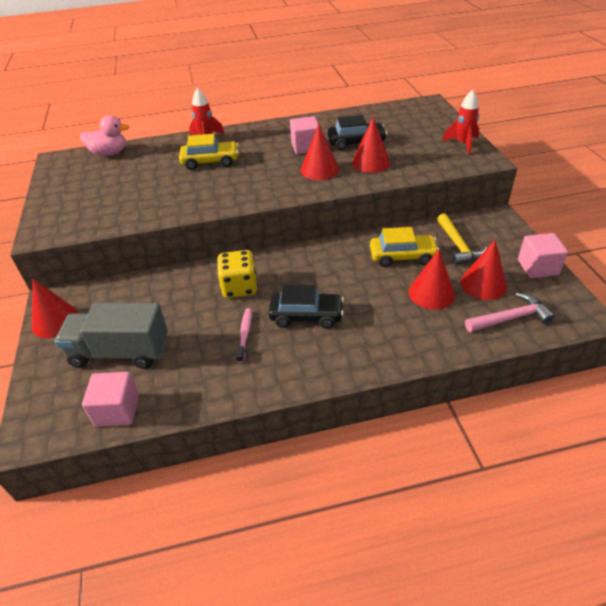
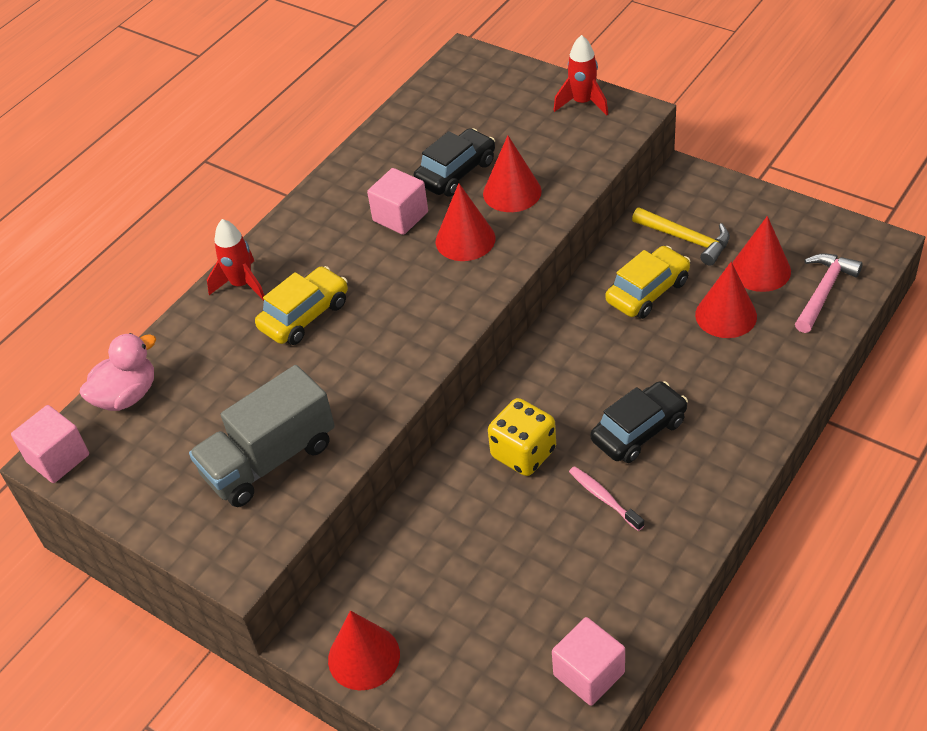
camera: 40 degrees left, 5 degrees up
grey truck [55,303,168,369] -> grey truck moved to [189,365,335,507]
pink cube [518,233,568,278] -> pink cube moved to [11,405,89,483]

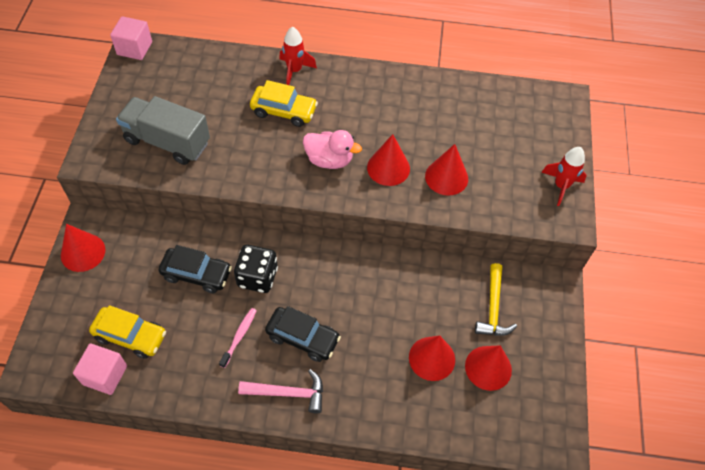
camera: 55 degrees right, 10 degrees up
pink duck [80,333,156,411] -> pink duck moved to [303,130,362,169]
pink cube [367,168,428,235] -> none
black car [413,128,495,196] -> black car moved to [158,245,232,293]
yellow dice [488,398,556,476] -> black dice [234,244,278,293]
yellow car [606,246,691,319] -> yellow car moved to [89,305,166,359]
pink hammer [795,253,863,333] -> pink hammer moved to [238,369,323,413]

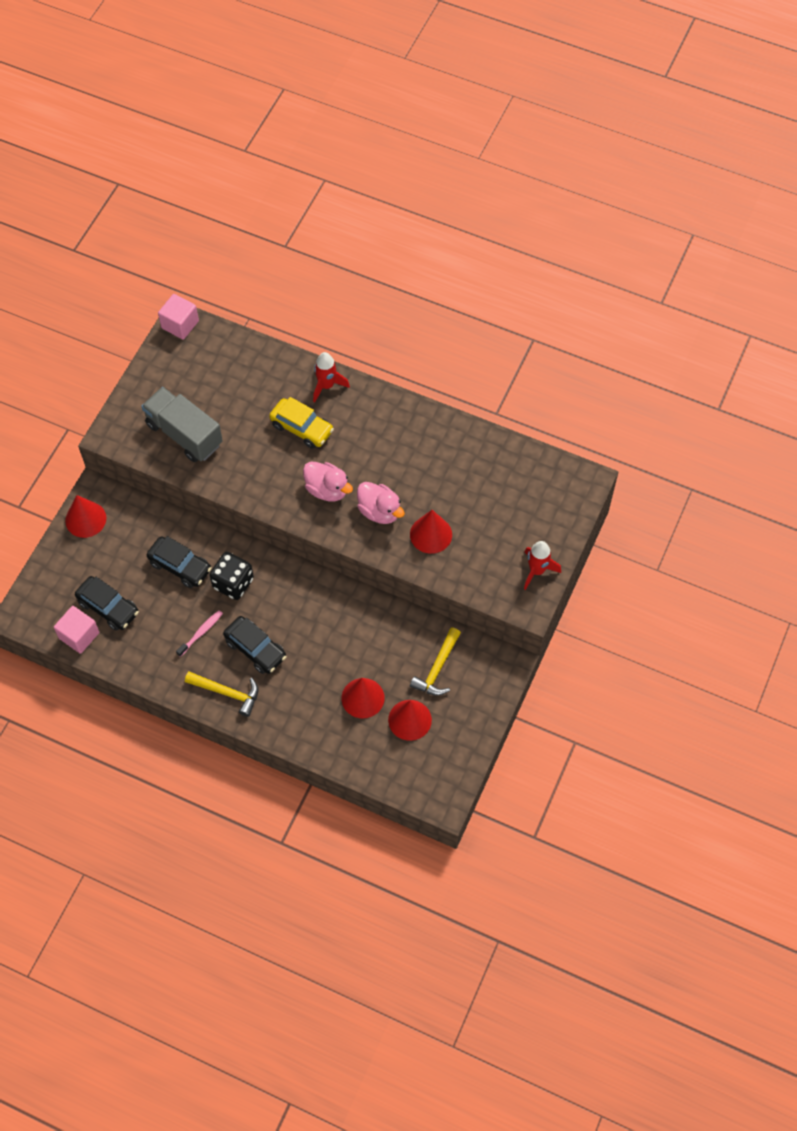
camera: 20 degrees right, 5 degrees up
yellow car [89,305,166,359] -> black car [75,576,139,631]
pink hammer [238,369,323,413] -> yellow hammer [185,672,258,717]
red cone [367,134,410,186] -> pink duck [357,482,405,524]

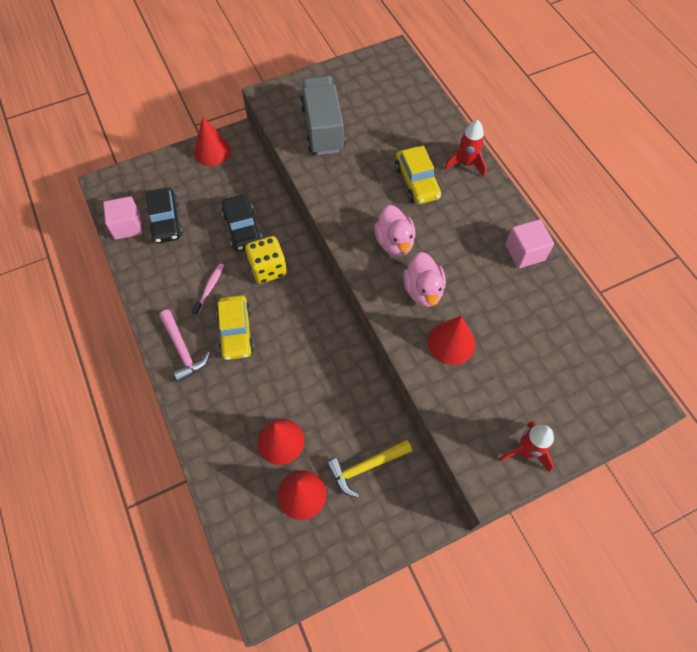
camera: 40 degrees right, 0 degrees up
pink cube [158,294,199,340] -> pink cube moved to [505,219,554,268]
pink toothbrush [176,610,223,657] -> pink toothbrush turned 60 degrees counterclockwise [191,263,224,316]
yellow hammer [185,672,258,717] -> pink hammer [159,310,210,382]
black dice [210,552,254,600] -> yellow dice [245,236,287,284]
black car [223,616,286,674] -> yellow car [216,295,254,360]

